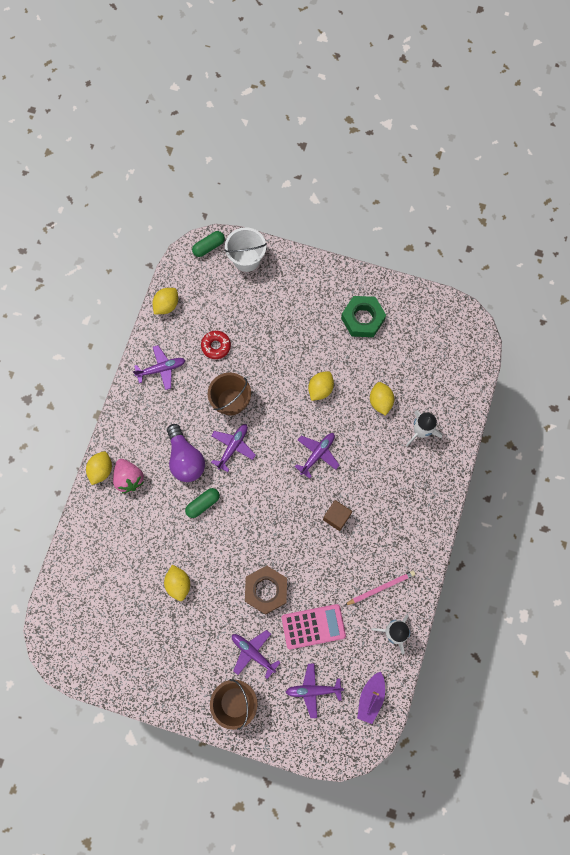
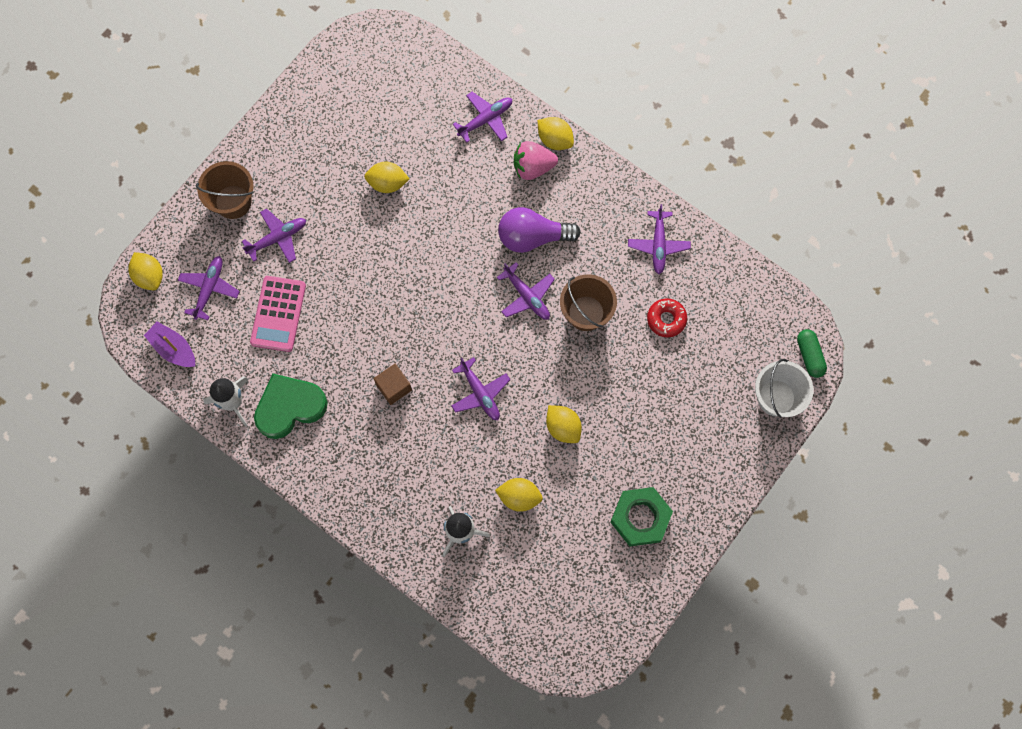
camera: 110 degrees right, 0 degrees up
yellow lemon [153,288,178,314] -> yellow lemon moved to [128,252,163,290]
green capsule [185,488,220,518] -> none
brown nut [245,566,287,615] -> none
pink pencil [344,571,415,606] -> green heart [254,374,328,439]
none -> purple plane [453,92,512,143]

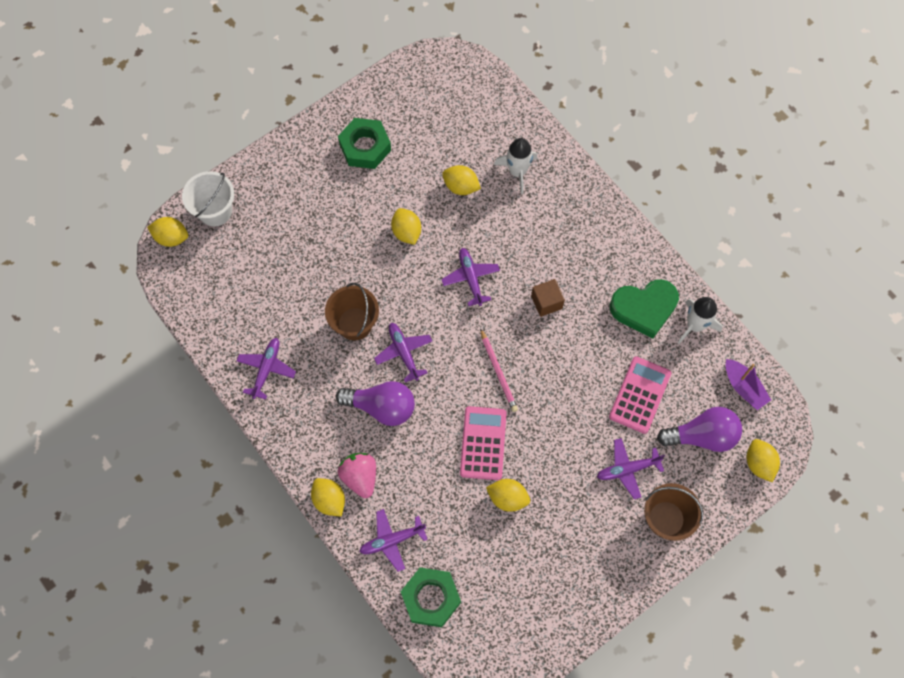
camera: 165 degrees left, 5 degrees down
purple plane [178,256,240,320] -> purple light bulb [657,407,742,452]
pink strawberry [514,141,558,180] -> pink strawberry turned 120 degrees counterclockwise [338,453,376,498]
red donut [647,298,687,337] -> none
green capsule [797,329,827,378] -> yellow lemon [147,217,188,247]
none -> green nut [400,567,461,627]
none -> pink calculator [460,406,507,480]
none -> pink pencil [480,328,518,412]

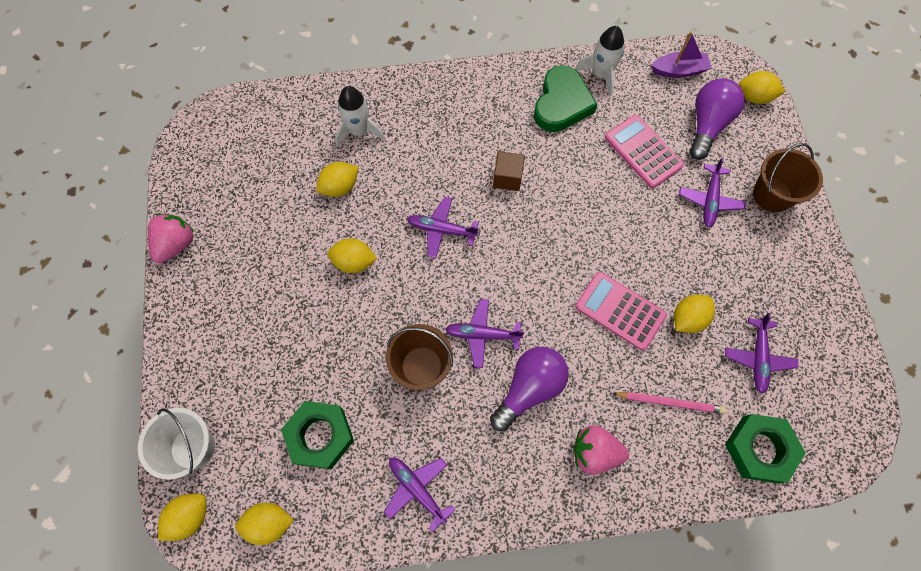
camera: 60 degrees left, 0 degrees up
yellow lemon [311,478,345,517] -> yellow lemon moved to [235,503,294,545]
green nut [338,118,391,169] -> green nut moved to [281,401,354,469]
purple plane [359,509,428,572] -> purple plane moved to [725,313,798,394]
pink pencil [480,328,518,412] -> pink pencil moved to [612,392,726,414]
none -> pink strawberry [148,214,194,263]

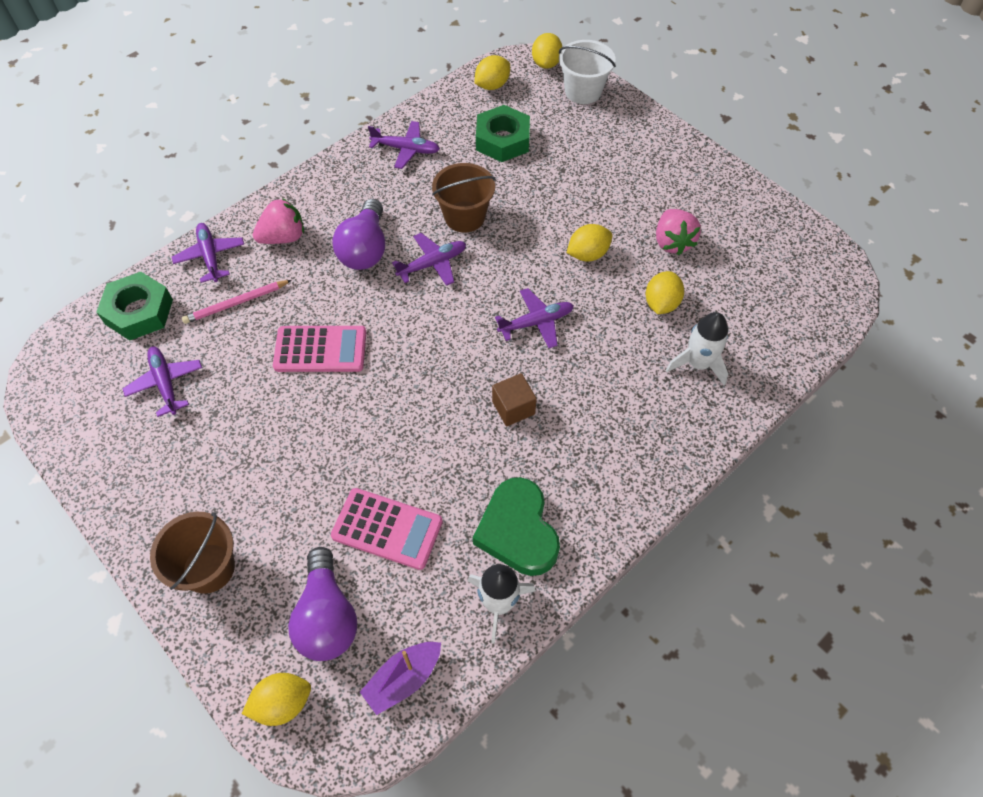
camera: 145 degrees right, 10 degrees down
pink strawberry [148,214,194,263] -> pink strawberry moved to [656,209,701,255]
yellow lemon [674,294,715,333] -> none
purple plane [679,157,746,228] -> purple plane moved to [172,223,244,283]

